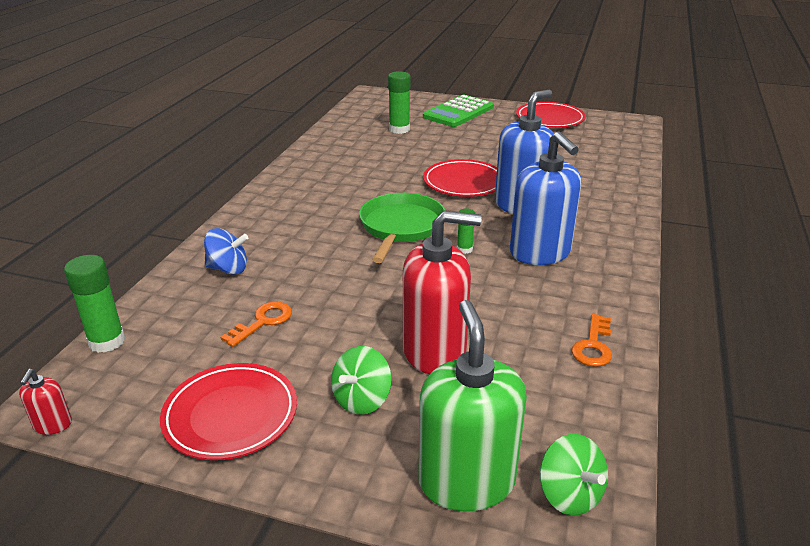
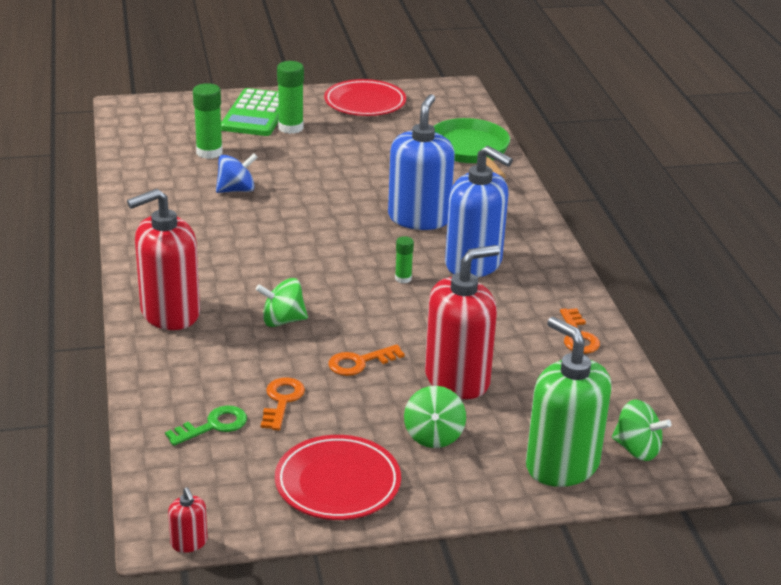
camera: 30 degrees left, 0 degrees up
green glue stick [64,255,125,353] -> green glue stick moved to [277,61,304,134]
blue spinning top [204,228,248,275] -> blue spinning top moved to [216,153,257,193]
green pan [359,193,446,263] -> green pan moved to [433,118,510,179]
red plate [423,159,497,197] -> none
none -> red soap dispenser [127,189,200,330]
none -> green key [165,405,247,446]
none -> green spinning top [256,278,308,327]
none -> orange key [328,344,405,376]

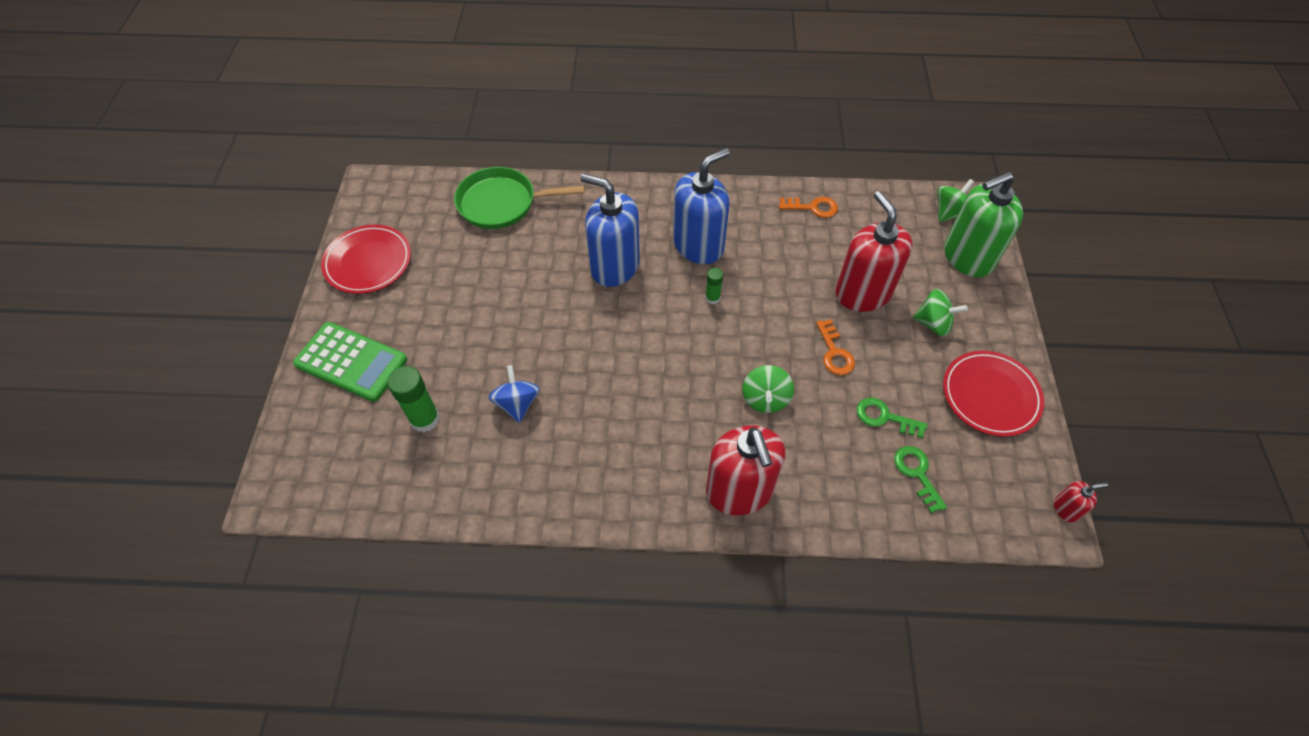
camera: 75 degrees left, 25 degrees up
orange key [261,377,305,430] -> green key [857,398,927,438]
green glue stick [277,61,304,134] -> none

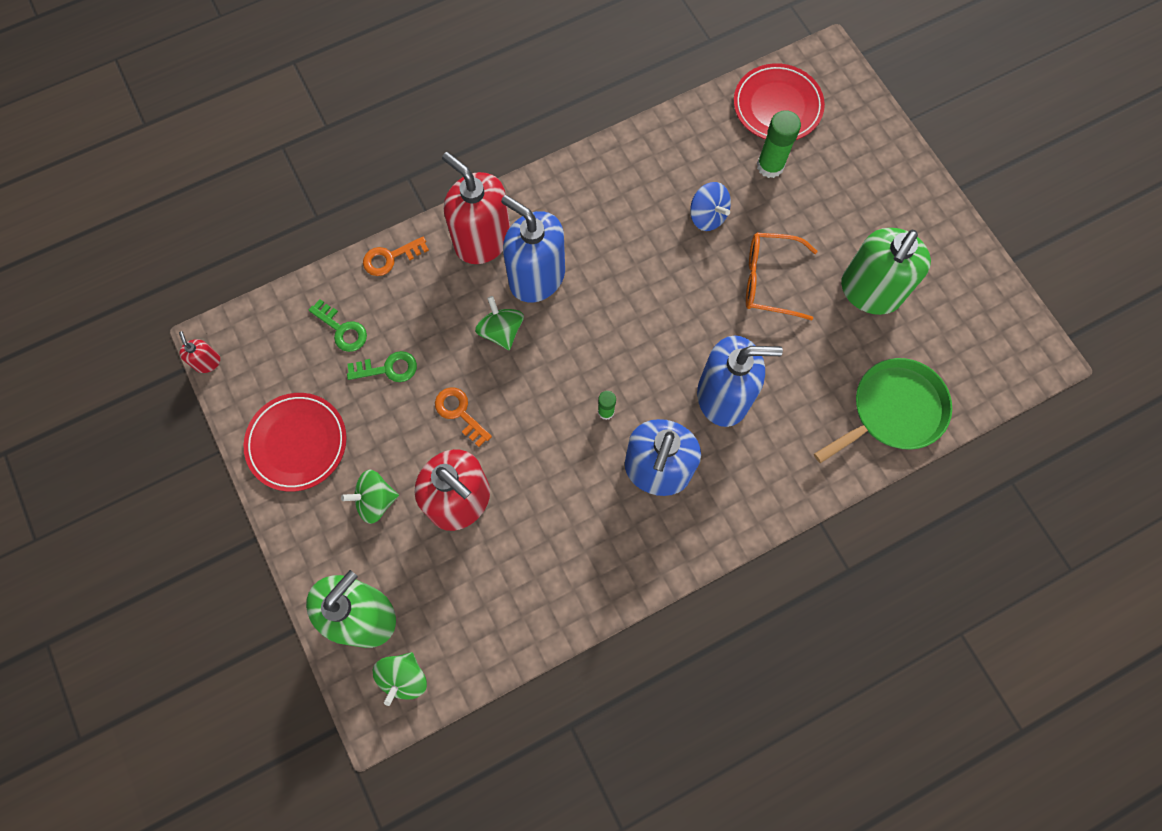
camera: 150 degrees right, 15 degrees up
green calculator [293,322,407,402] -> none
red plate [321,225,411,294] -> red plate moved to [734,63,825,140]
orange key [779,197,838,218] -> orange key moved to [363,237,429,276]
red soap dispenser [1054,481,1108,522] -> red soap dispenser turned 105 degrees clockwise [179,331,220,373]
none -> blue soap dispenser [501,195,565,303]
none -> orange glasses [746,232,817,321]
none -> green soap dispenser [841,228,931,315]

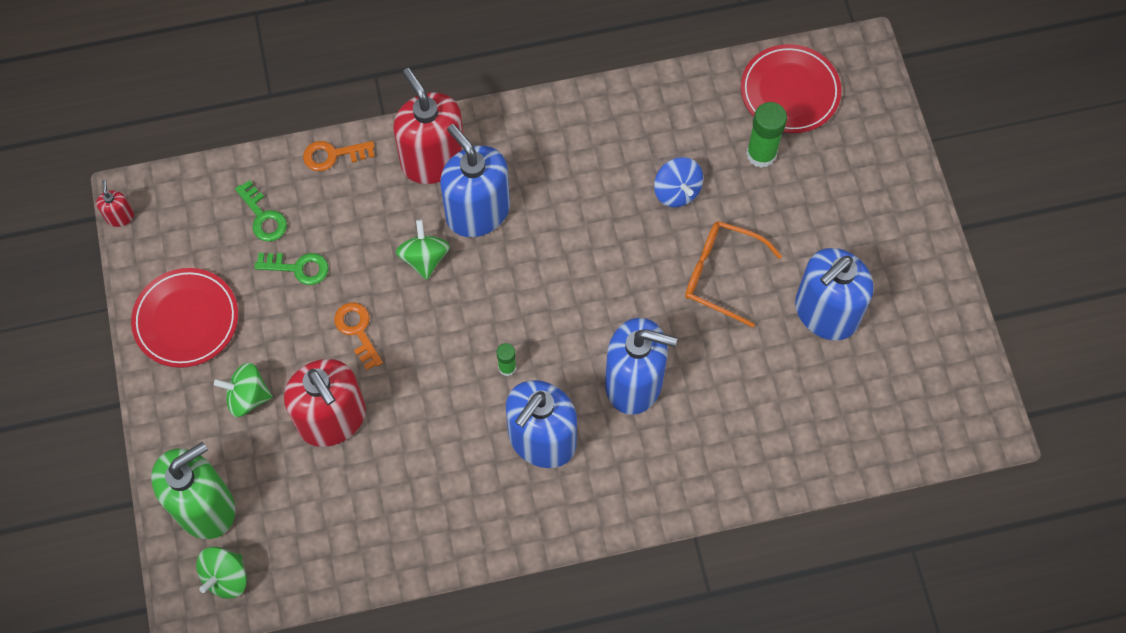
camera: 15 degrees right, 5 degrees down
green pan [814,358,952,463] -> none
green soap dispenser [841,228,931,315] -> blue soap dispenser [795,248,874,340]

